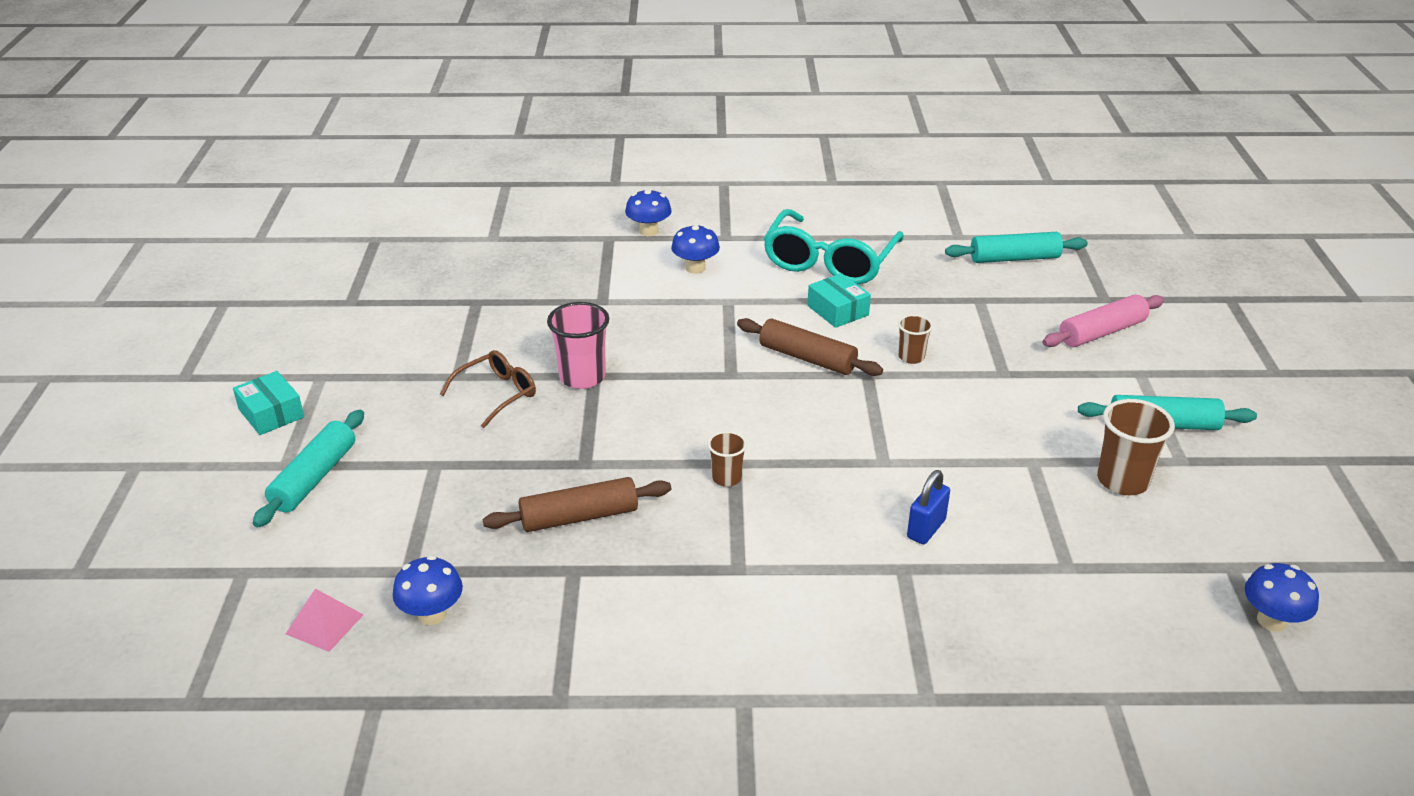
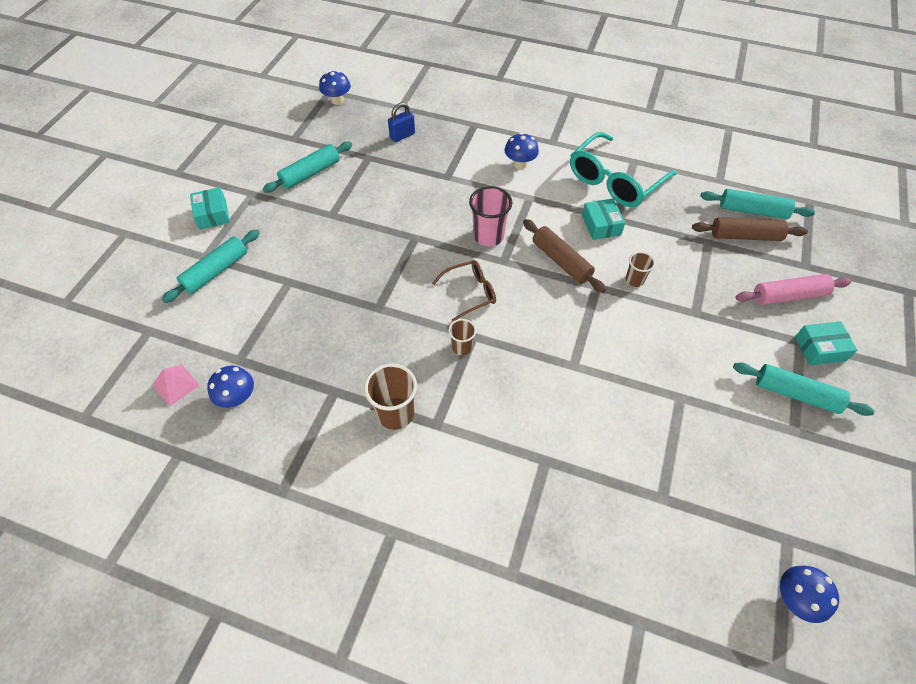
camera: 20 degrees right, 20 degrees up
brown glasses [440,350,536,428] -> brown glasses moved to [432,260,496,322]
brown rolling pin [483,477,671,532] -> brown rolling pin moved to [692,217,808,241]
pink cup [547,302,609,389] -> pink cup moved to [469,186,512,246]
blue mushroom [625,188,671,236] -> blue mushroom moved to [319,71,351,105]
blue padlock [907,470,950,544] -> blue padlock moved to [388,102,415,142]
brown cup [1097,399,1175,495] -> brown cup moved to [364,364,417,430]
none -> turquoise rolling pin [263,141,352,193]
none -> turquoise box [795,321,857,365]

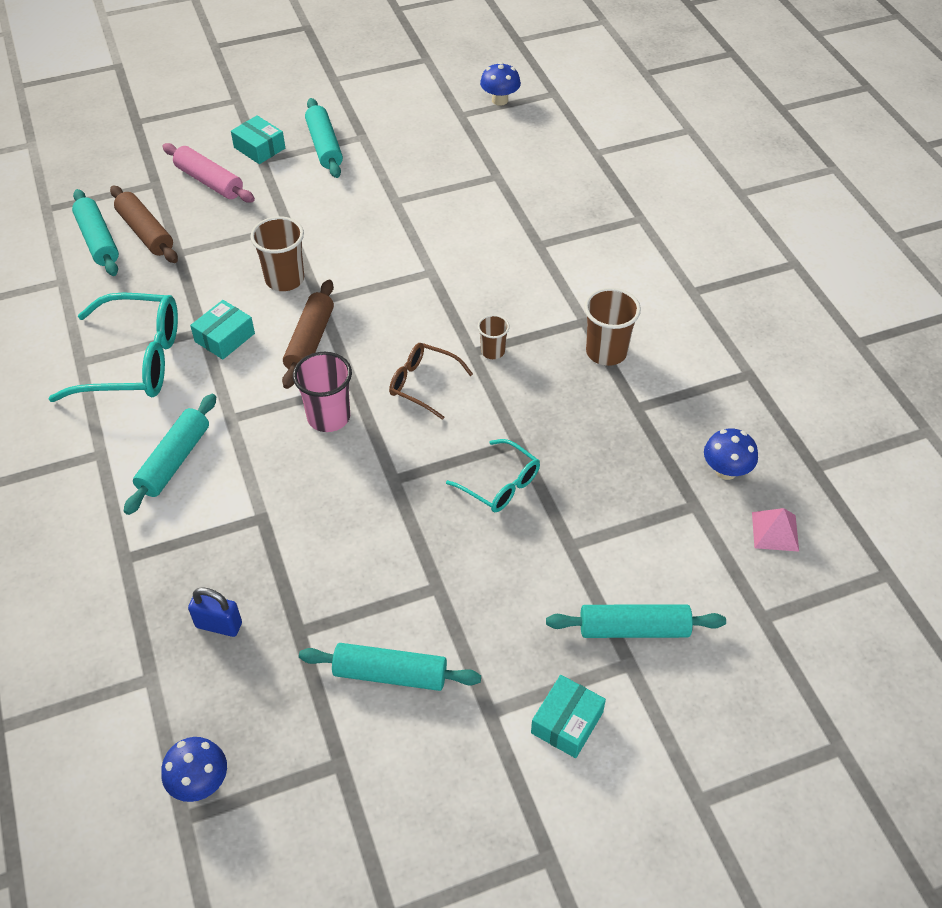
camera: 130 degrees left, 5 degrees down
blue mushroom [504,133,539,169] -> turquoise rolling pin [124,394,216,515]
brown cup [626,252,655,287] -> brown cup [250,216,304,291], size x1.72
none -> turquoise glasses [446,439,540,512]

